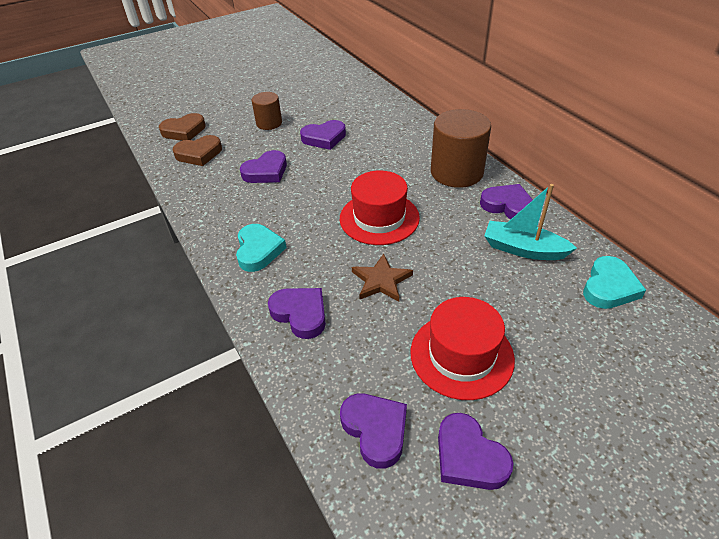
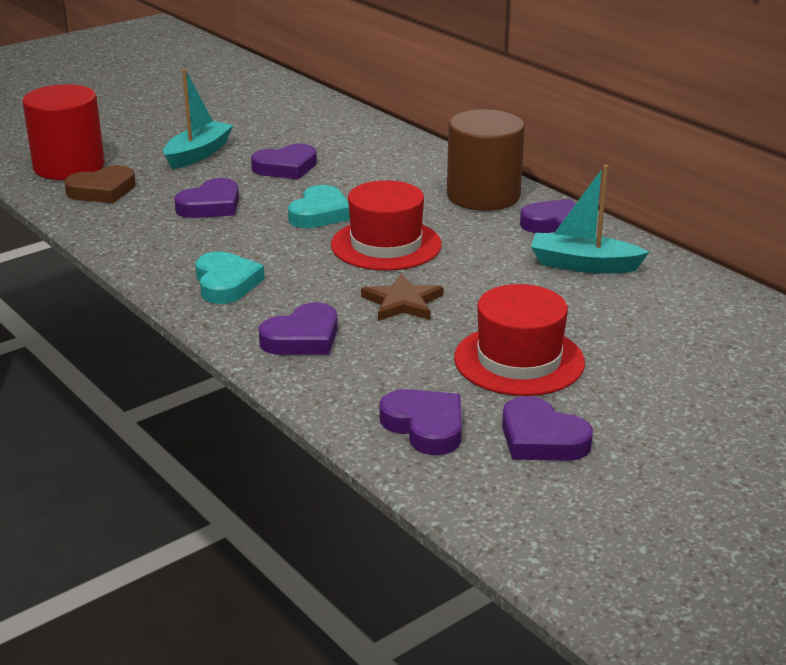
camera: 10 degrees left, 15 degrees down
brown heart [159,113,206,141] -> red cylinder [22,84,105,180]
brown cylinder [252,92,282,130] -> turquoise boat [163,69,234,169]
purple heart [268,288,326,339] -> purple heart turned 105 degrees clockwise [259,302,338,355]
turquoise heart [583,256,646,309] -> turquoise heart moved to [288,185,350,228]

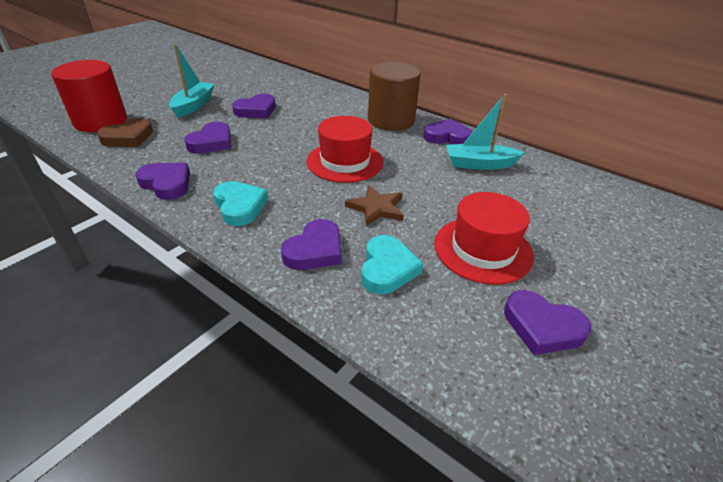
camera: 15 degrees left, 10 degrees up
turquoise heart [288,185,350,228] -> turquoise heart moved to [361,235,423,294]
purple heart [379,389,462,455] -> purple heart moved to [135,163,190,200]

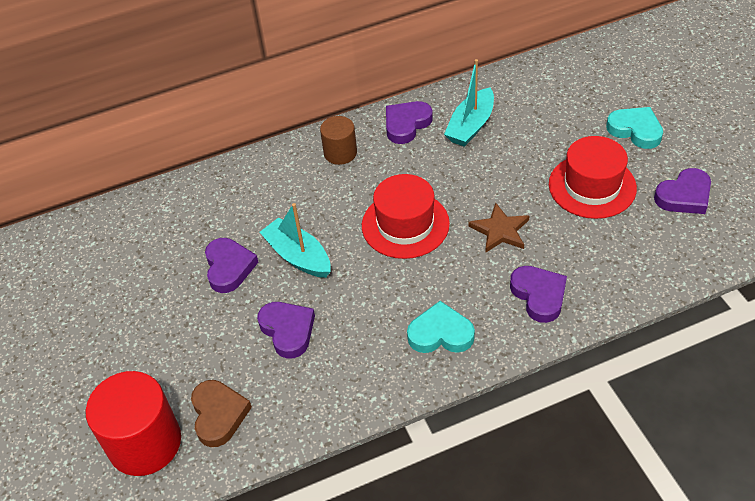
camera: 55 degrees left, 10 degrees up
purple heart [135,163,190,200] -> none
turquoise boat [169,44,214,118] -> turquoise boat moved to [260,203,331,278]
turquoise heart [361,235,423,294] -> turquoise heart moved to [606,107,663,149]
brown cylinder [368,62,421,131] -> brown cylinder [320,116,357,165], size x0.57

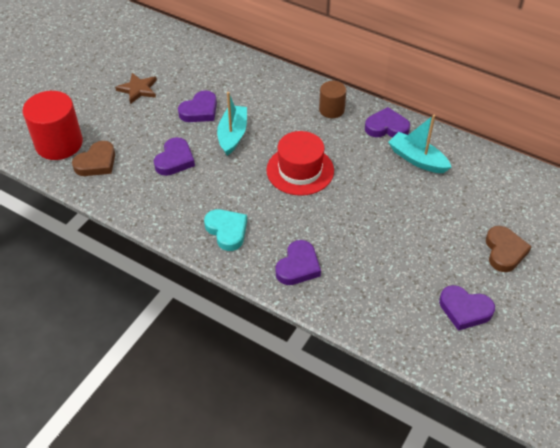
camera: 50 degrees right, 0 degrees up
turquoise boat [444,59,494,147] -> turquoise boat turned 45 degrees clockwise [388,115,451,173]
brown star [468,203,530,253] -> brown star moved to [115,73,157,104]
red hat [549,136,637,219] -> none
turquoise heart [606,107,663,149] -> brown heart [486,226,532,272]

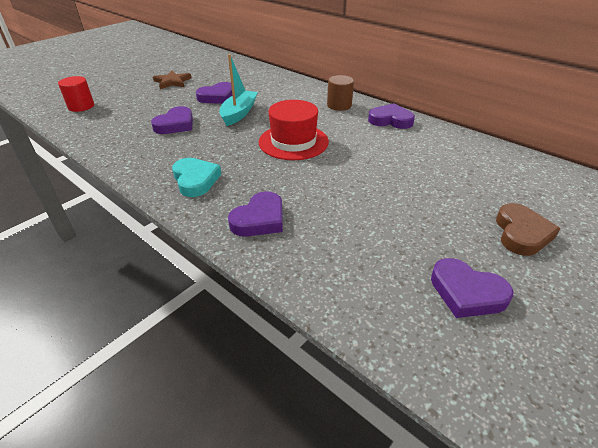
camera: 10 degrees right, 10 degrees down
red cylinder [23,91,83,160] -> red cylinder [58,76,94,112], size x0.57
brown heart [72,141,115,176] -> none
turquoise boat [388,115,451,173] -> none

